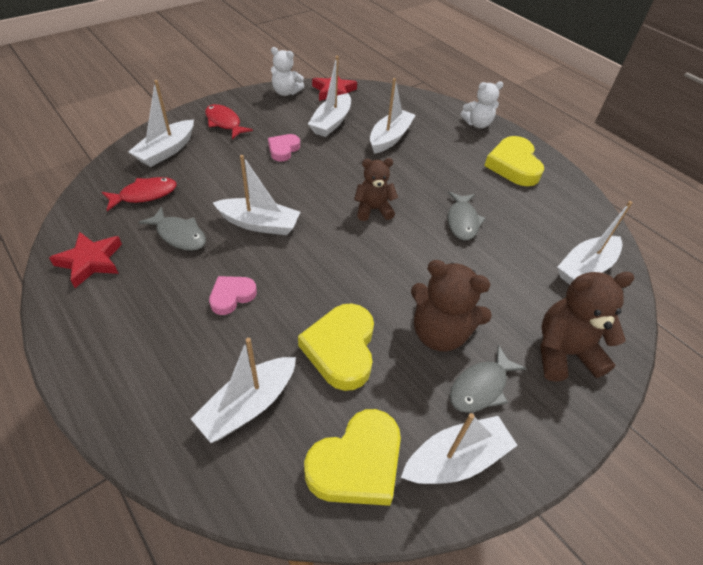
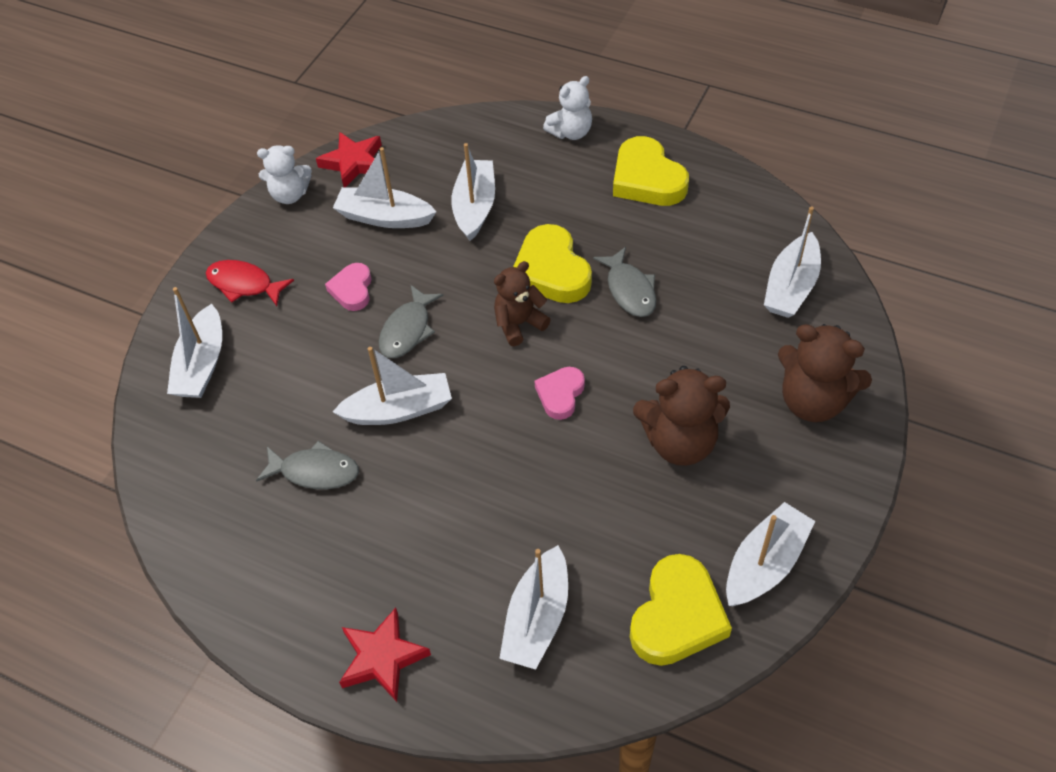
camera: 20 degrees left, 5 degrees up
red star [49,232,122,288] -> red star moved to [339,608,431,702]
red fish [102,177,177,211] -> none
pink heart [209,276,257,315] -> pink heart moved to [534,367,585,420]
yellow heart [298,303,374,391] -> yellow heart moved to [513,224,592,303]
white boat [308,56,351,137] -> white boat turned 105 degrees clockwise [333,147,436,228]
grey fish [450,345,526,413] -> grey fish moved to [379,285,444,358]
brown teddy bear [541,272,635,382] -> brown teddy bear turned 120 degrees counterclockwise [778,324,872,422]

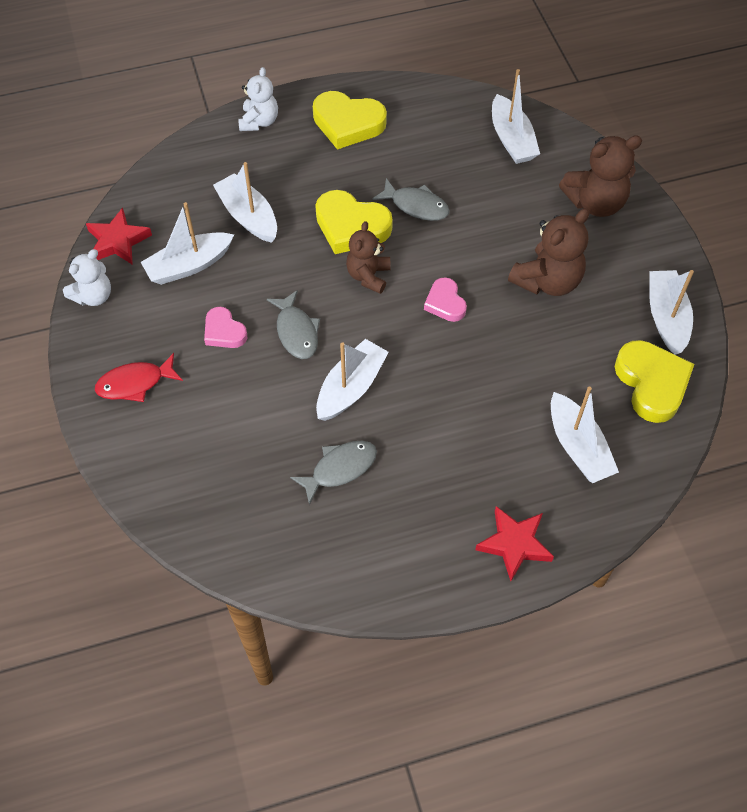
camera: 45 degrees left, 5 degrees up
white boat [167,287,222,398] -> none

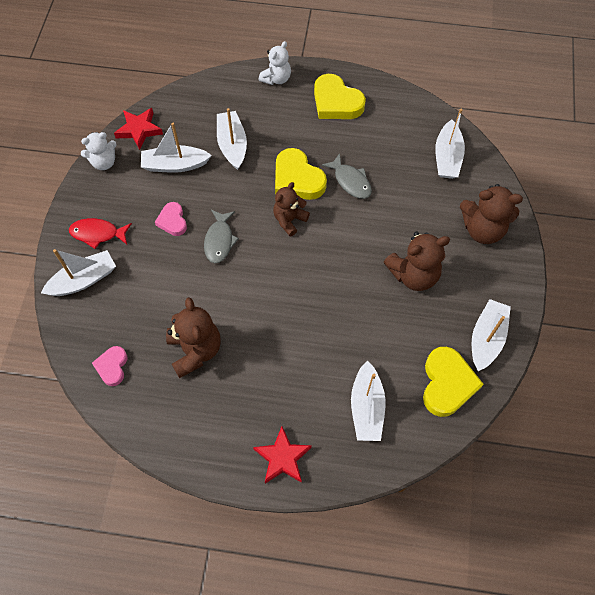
camera: 25 degrees right, 5 degrees up
grey fish [290,441,377,505] -> brown teddy bear [166,297,221,378]
white boat [316,339,389,421] -> white boat moved to [41,249,116,296]
pink heart [424,277,467,322] -> pink heart moved to [92,346,127,386]

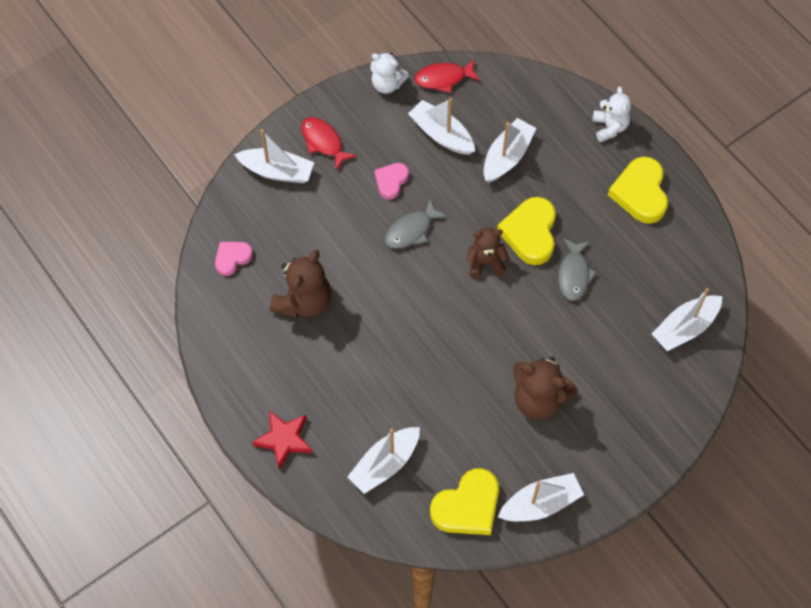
camera: 45 degrees right, 0 degrees up
red star [114,108,163,150] -> red fish [415,60,480,93]
white teddy bear [259,41,291,85] -> white teddy bear turned 90 degrees counterclockwise [593,86,632,142]
brown teddy bear [460,184,523,244] -> none

